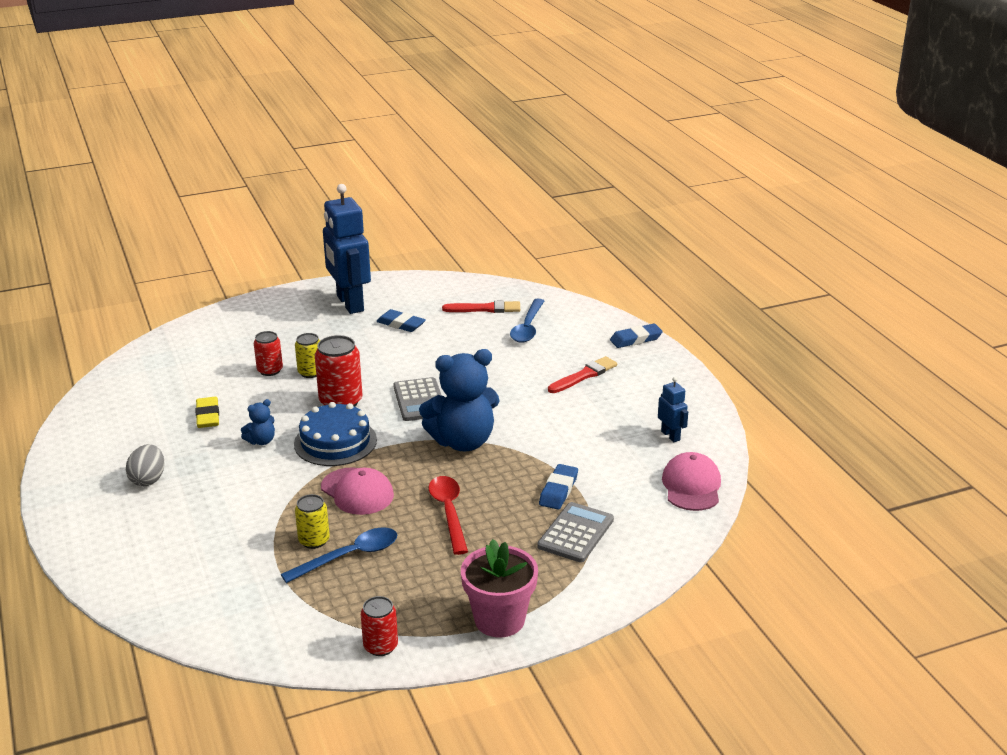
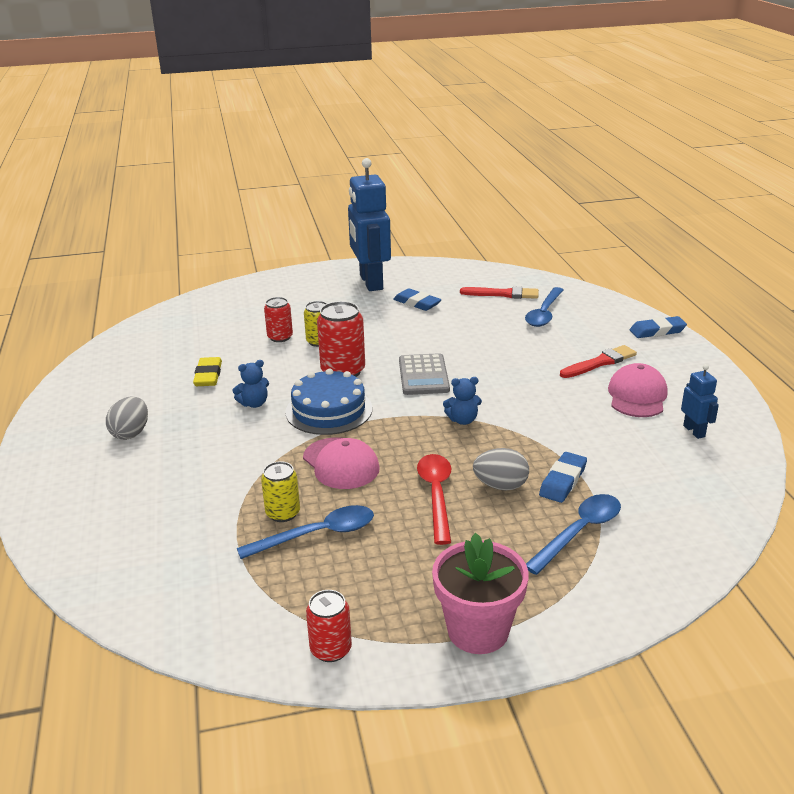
camera: 10 degrees right, 0 degrees up
blue teddy bear [419,349,500,451] -> blue teddy bear [443,377,482,425], size x0.44
grey calculator [537,502,614,563] -> blue spoon [526,494,621,575]
pink cap [662,452,721,511] -> pink cap moved to [608,363,668,417]
none -> grey egg [473,448,529,491]

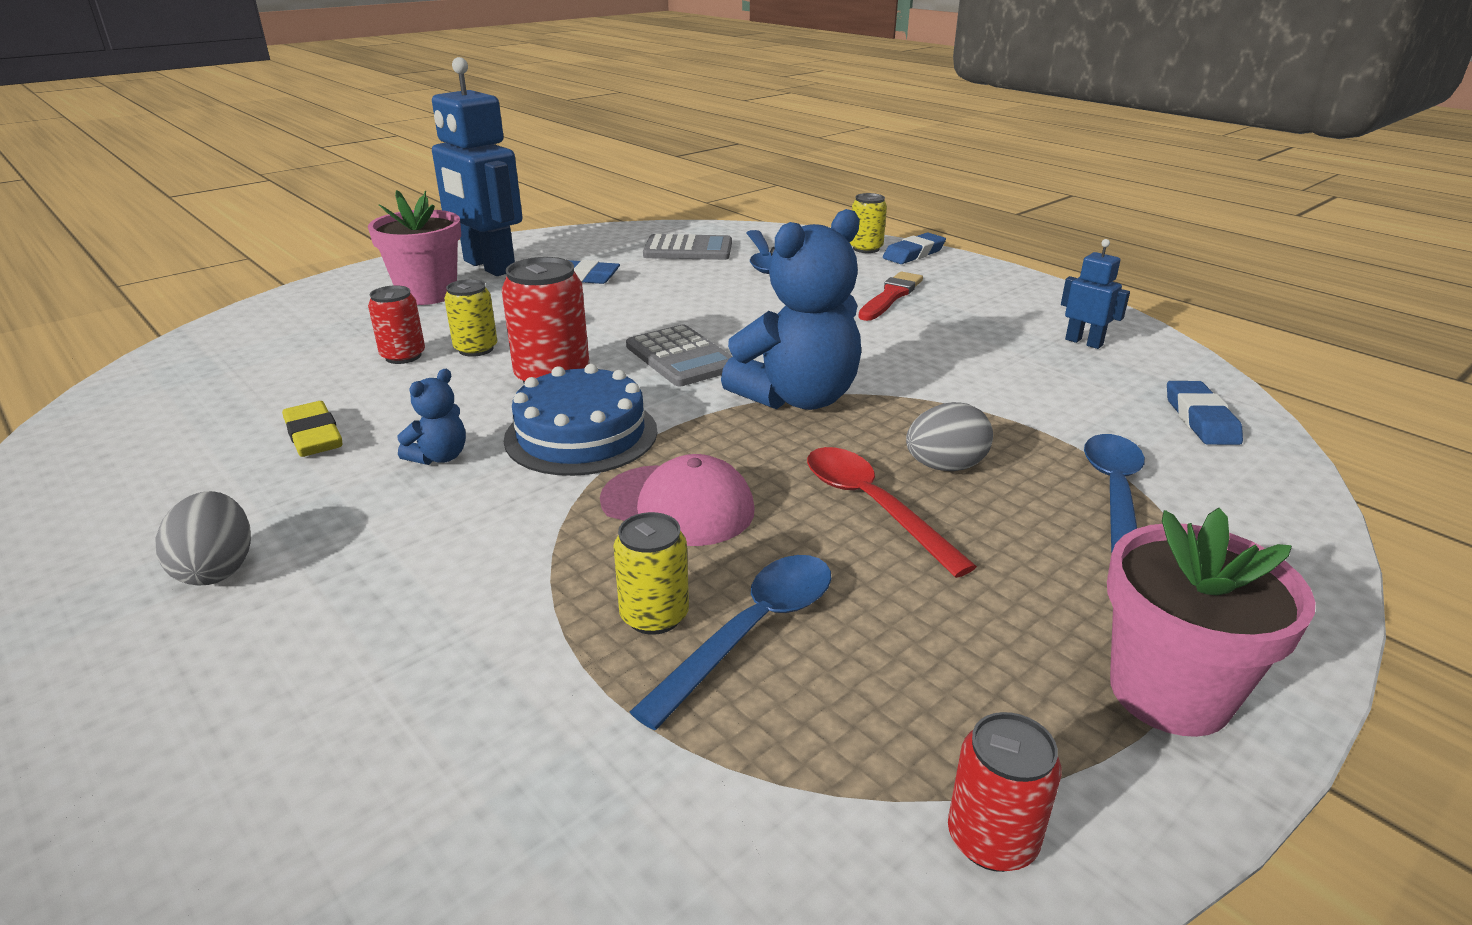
camera: 30 degrees left, 0 degrees up
blue teddy bear [443,377,482,425] -> blue teddy bear [721,209,861,410], size x2.25
red brush [460,286,539,299] -> grey calculator [643,234,732,260]
blue eraser [539,452,587,503] -> blue eraser moved to [1167,381,1243,445]
pink cap [608,363,668,417] -> none
none -> pink flower pot [368,190,461,305]
none -> yellow can [850,193,887,253]

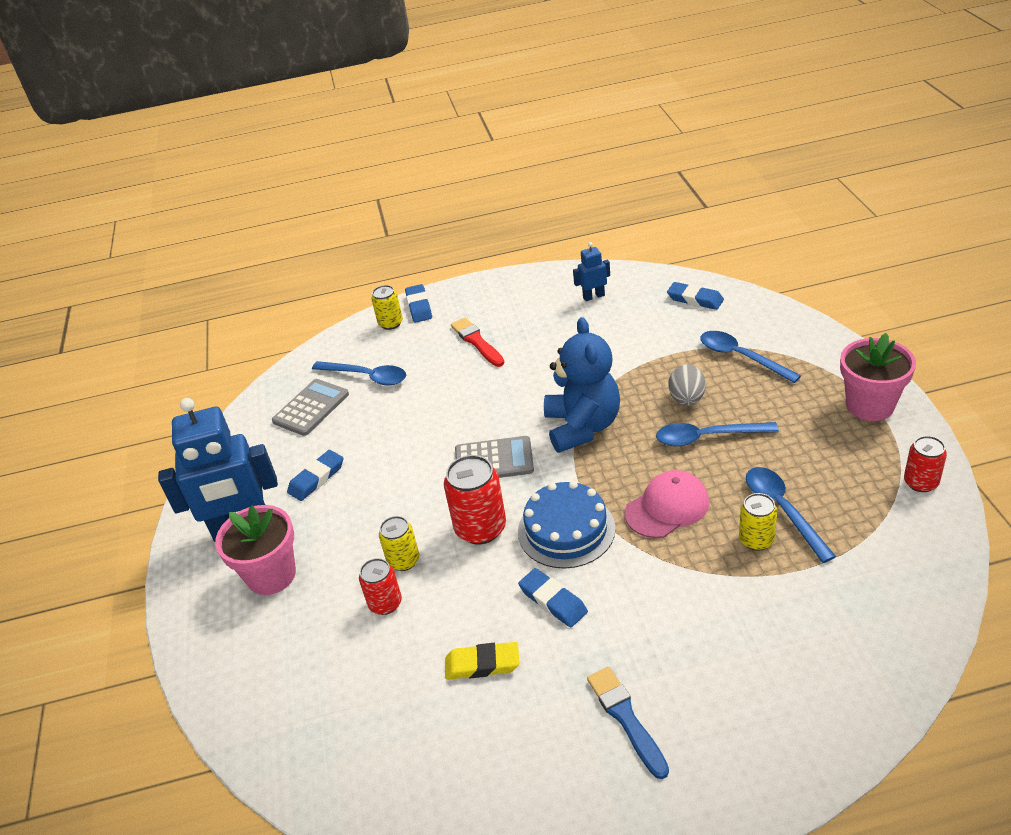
camera: 55 degrees left, 10 degrees up
grey egg [155,491,251,586] -> blue brush [587,667,669,779]
blue teddy bear [397,369,466,465] -> blue eraser [518,568,588,627]
red spoon [807,447,977,578] -> blue spoon [656,422,779,446]

